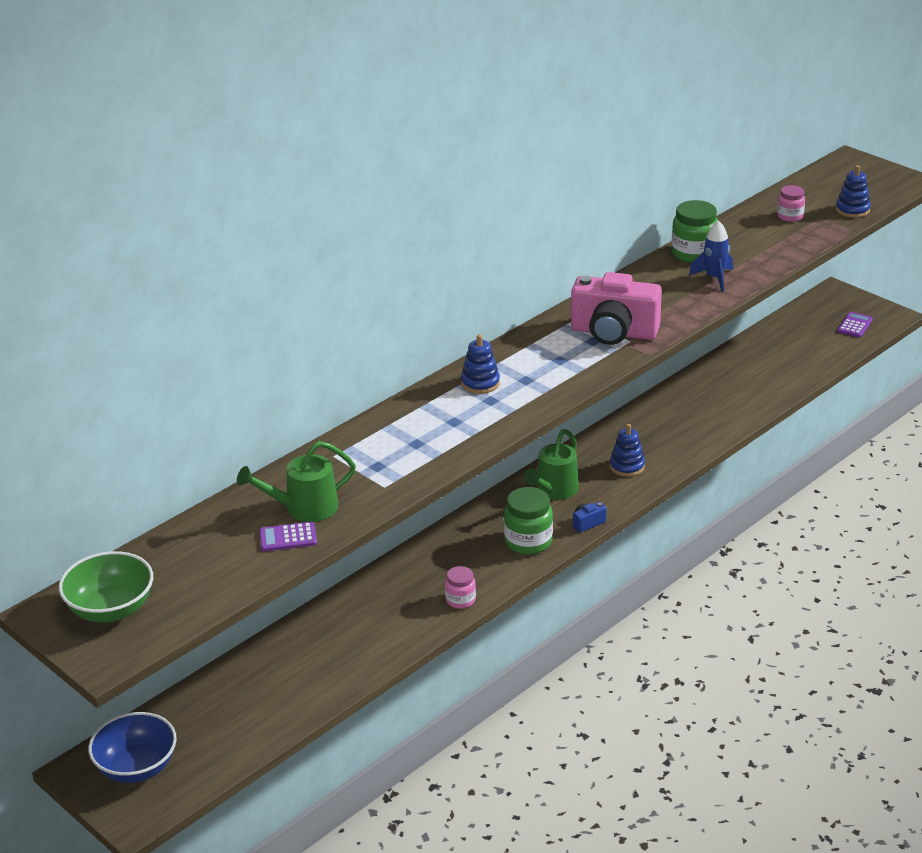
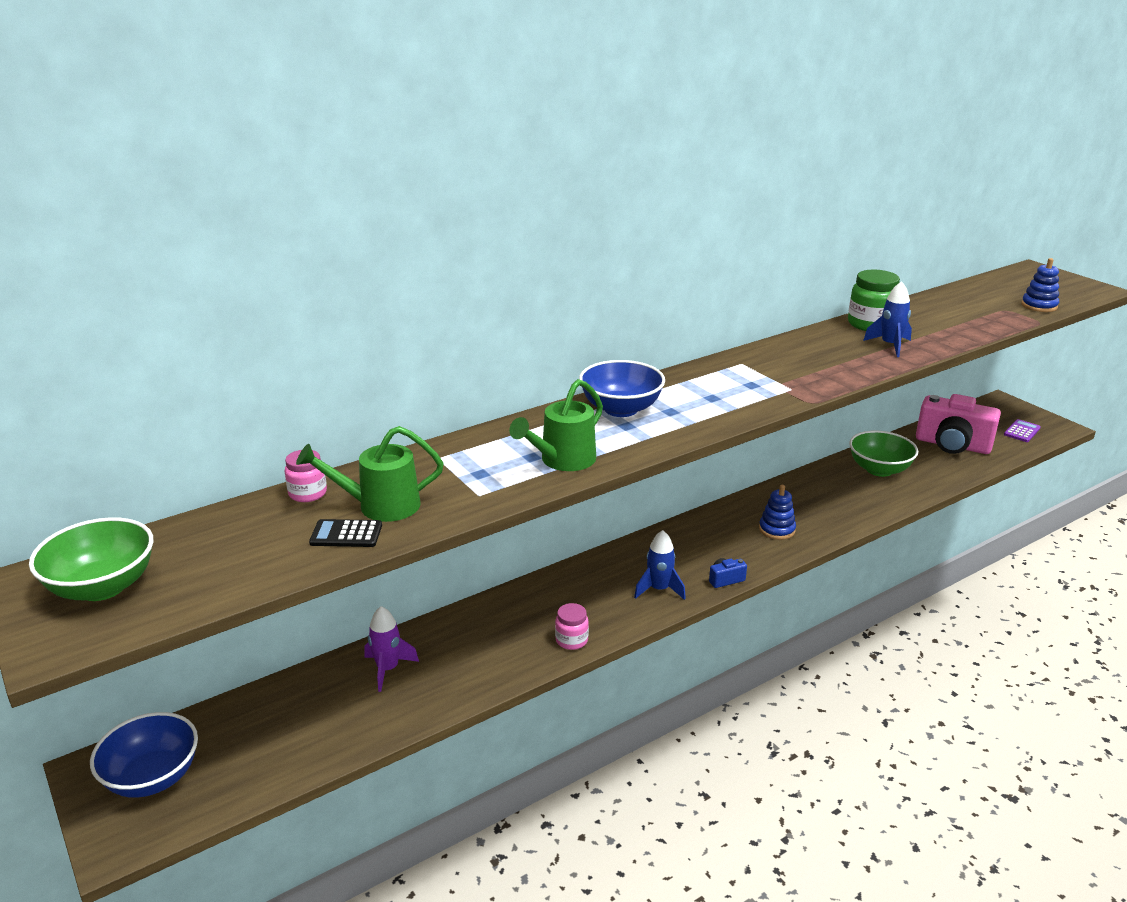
camera: 10 degrees right, 5 degrees down
purple calculator [259,522,317,551] -> black calculator [309,519,382,547]
blue stacking toy [461,334,500,394] -> blue bowl [579,360,665,417]
green jar [504,487,553,554] -> blue rocket [634,530,686,600]
green watering can [523,429,579,500] -> green watering can moved to [509,379,603,471]
pink camera [571,272,662,345] -> pink camera moved to [916,394,1001,454]
pink jar [777,185,805,222] -> pink jar moved to [285,450,327,502]
none -> purple rocket [365,606,419,692]
none -> green bowl [849,431,918,477]

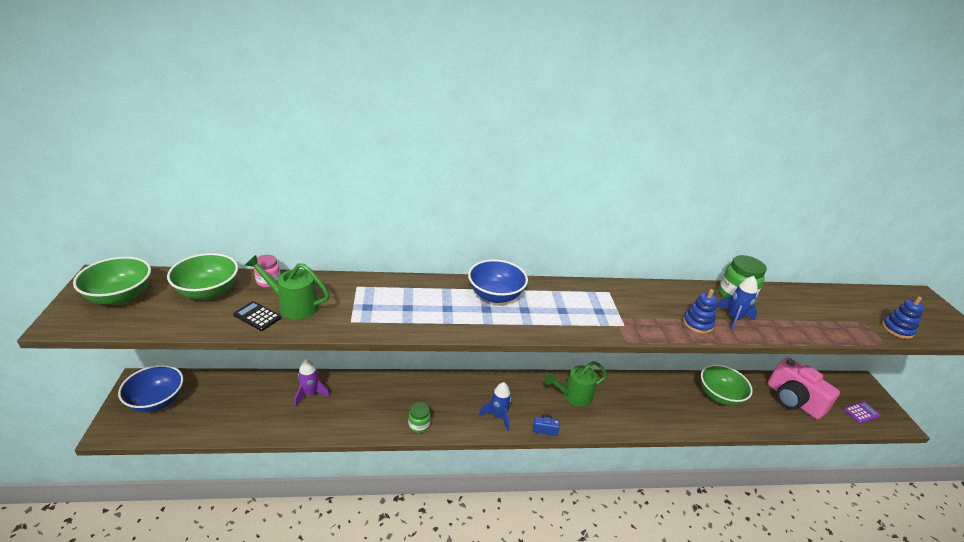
camera: 25 degrees right, 5 degrees up
green watering can [509,379,603,471] -> green watering can moved to [544,361,607,407]
pink jar [555,603,589,650] -> green jar [408,402,431,433]
blue stacking toy [759,485,796,540] -> blue stacking toy moved to [683,289,717,334]
none -> green bowl [167,253,238,300]

